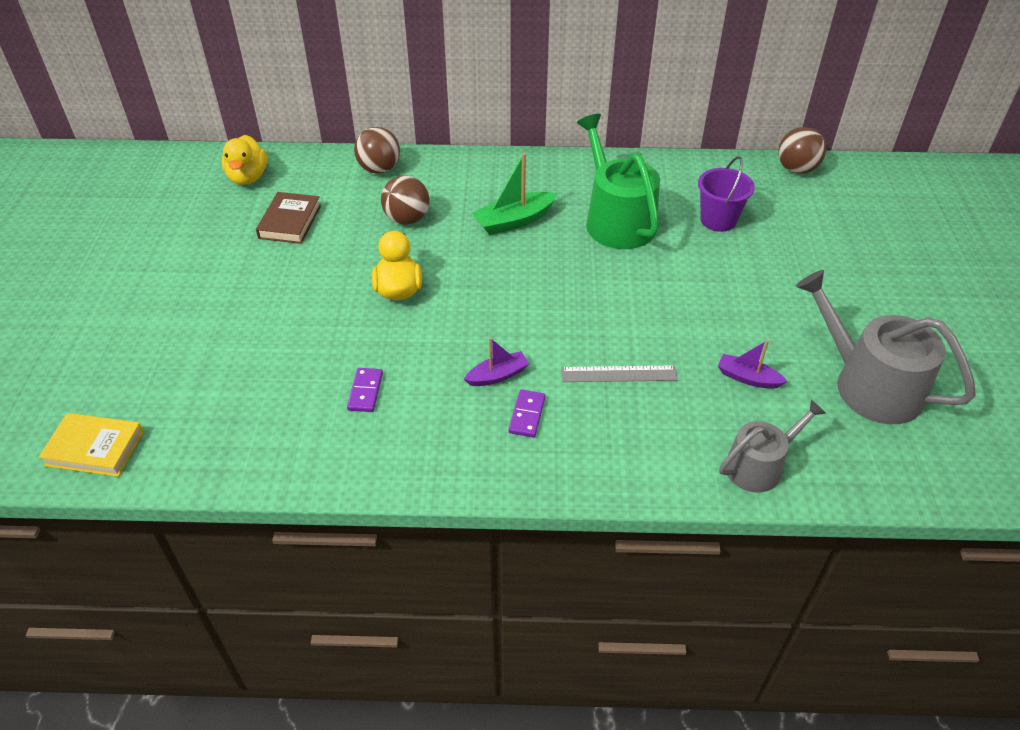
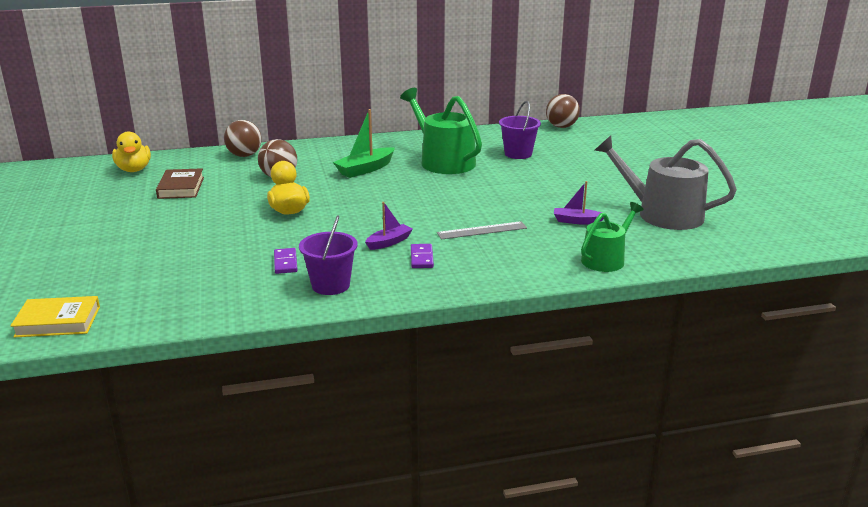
camera: 15 degrees left, 20 degrees down
grey watering can [719,399,827,493] -> green watering can [581,202,644,272]
none -> purple bucket [299,216,358,295]

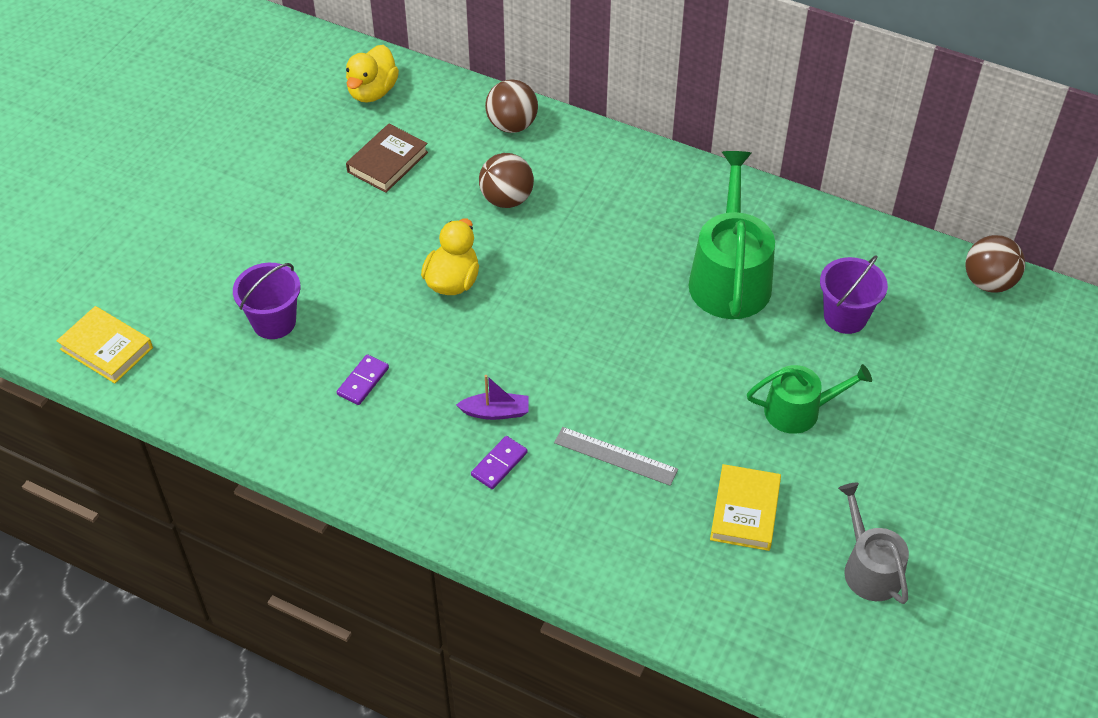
camera: 40 degrees right, 25 degrees up
purple bucket [299,216,358,295] -> purple bucket moved to [233,263,301,339]
green boat [333,109,395,178] -> none
purple boat [554,181,604,225] -> yellow book [710,464,781,551]
green watering can [581,202,644,272] -> green watering can moved to [747,364,872,434]
grey watering can [595,135,737,230] -> grey watering can [838,483,909,604], size x0.61

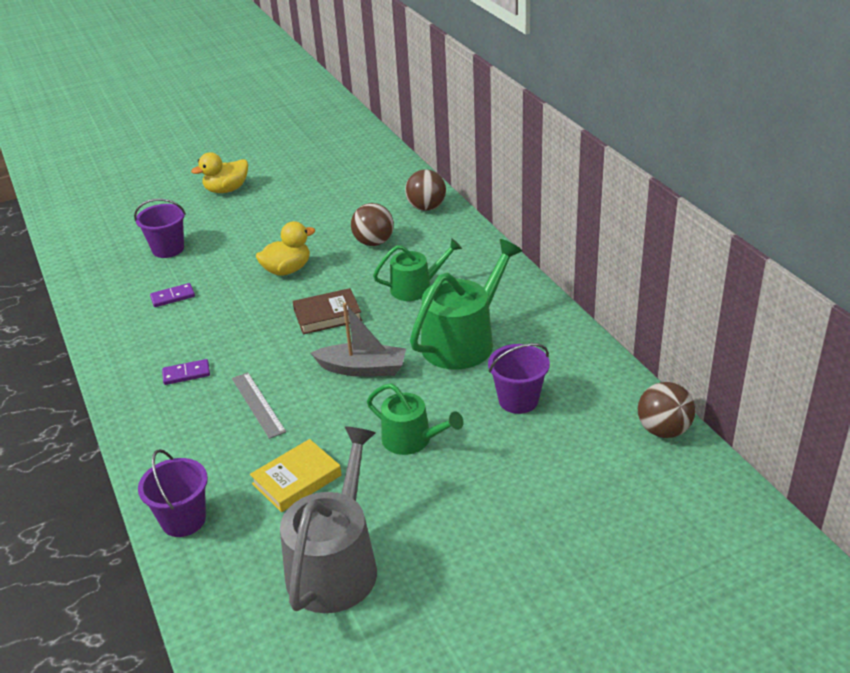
camera: 40 degrees right, 15 degrees down
yellow book [57,306,153,384] -> none
yellow duck [346,45,399,103] -> yellow duck moved to [191,152,248,193]
brown book [346,124,428,193] -> brown book moved to [293,288,362,334]
purple boat [456,375,529,420] -> none
grey watering can [838,483,909,604] -> grey watering can [280,426,377,613], size x1.64
none -> purple bucket [138,449,208,537]
none -> grey boat [311,303,406,377]
none -> green watering can [373,238,462,301]

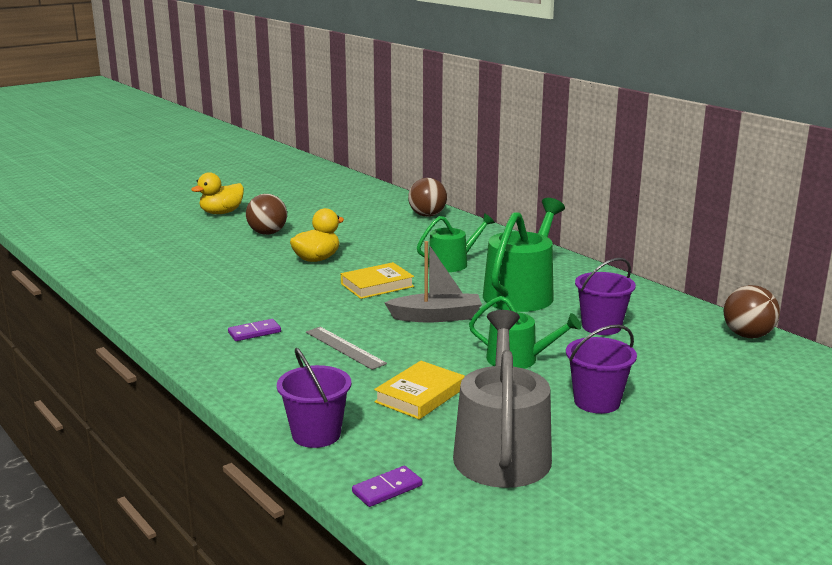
camera: 15 degrees left, 15 degrees down
purple bucket [134,199,186,258] -> purple bucket moved to [566,325,637,414]
purple domino [150,283,195,307] -> purple domino moved to [352,466,422,507]
brown book [293,288,362,334] -> yellow book [341,262,414,299]
brown ball [351,203,394,246] -> brown ball moved to [246,194,287,235]

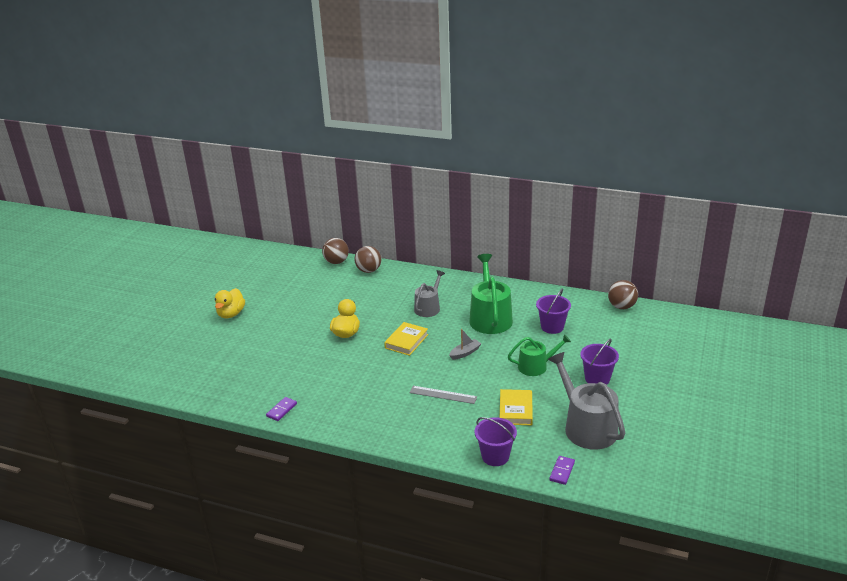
camera: 30 degrees left, 10 degrees up
purple domino [228,319,281,341] -> purple domino moved to [266,397,297,421]
brown ball [246,194,287,235] -> brown ball moved to [322,238,349,264]
grey boat [384,241,482,322] -> grey boat [449,329,481,360], size x0.63
green watering can [417,213,495,272] -> grey watering can [414,270,445,317]

